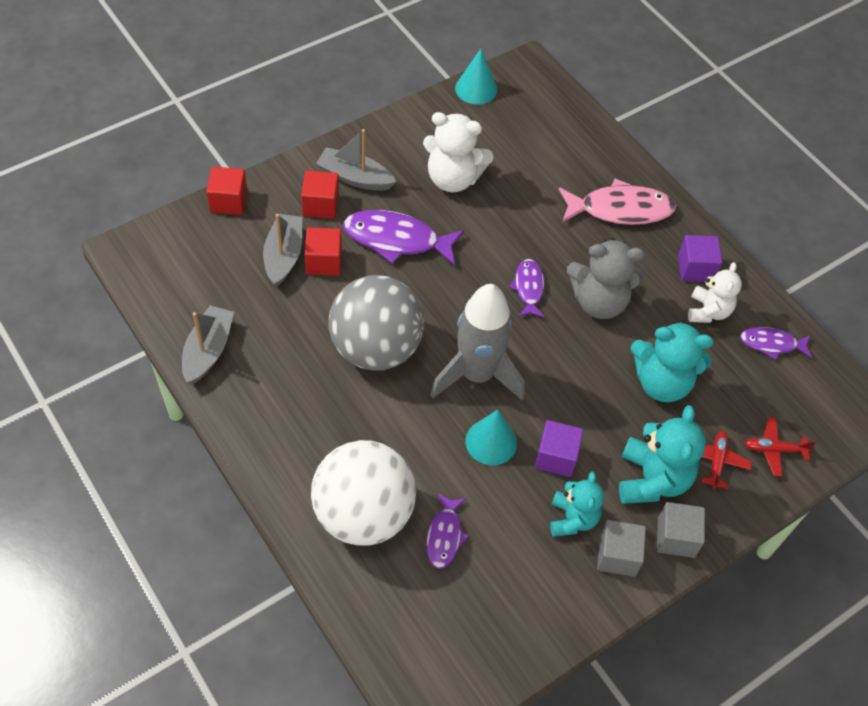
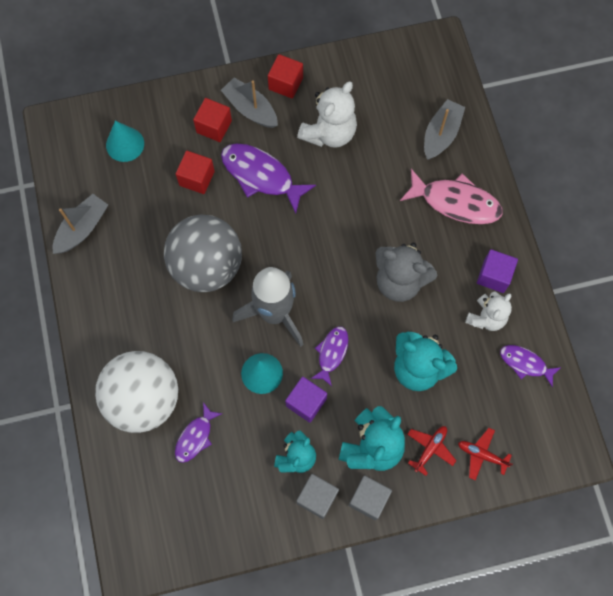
camera: 25 degrees right, 15 degrees up
red cube [206,167,247,215] -> red cube moved to [268,54,303,99]
grey boat [263,214,302,287] -> grey boat moved to [424,99,465,160]
white teddy bear [423,112,494,192] -> white teddy bear turned 90 degrees counterclockwise [297,81,357,148]
turquoise cone [455,49,497,105] -> turquoise cone moved to [106,121,144,162]
purple fish [509,259,545,318] -> purple fish moved to [311,326,349,386]

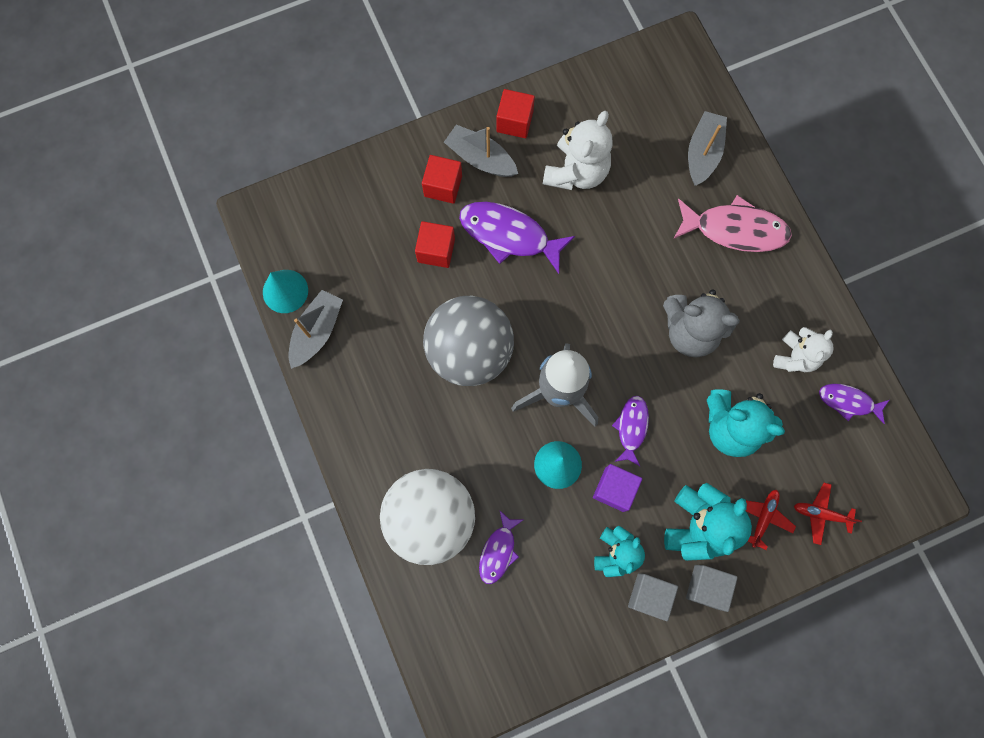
camera: 10 degrees left, 5 degrees up
turquoise cone [106,121,144,162] -> turquoise cone moved to [263,270,308,313]
purple cube [477,249,518,293] -> none

